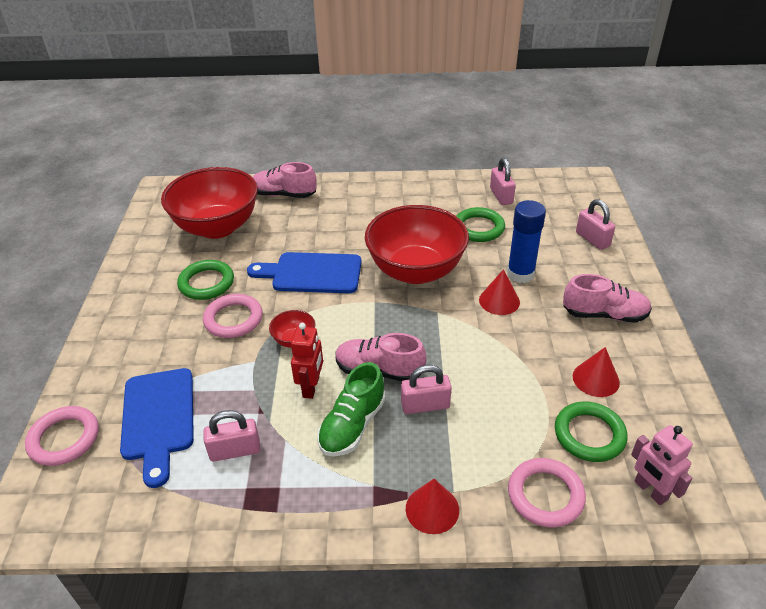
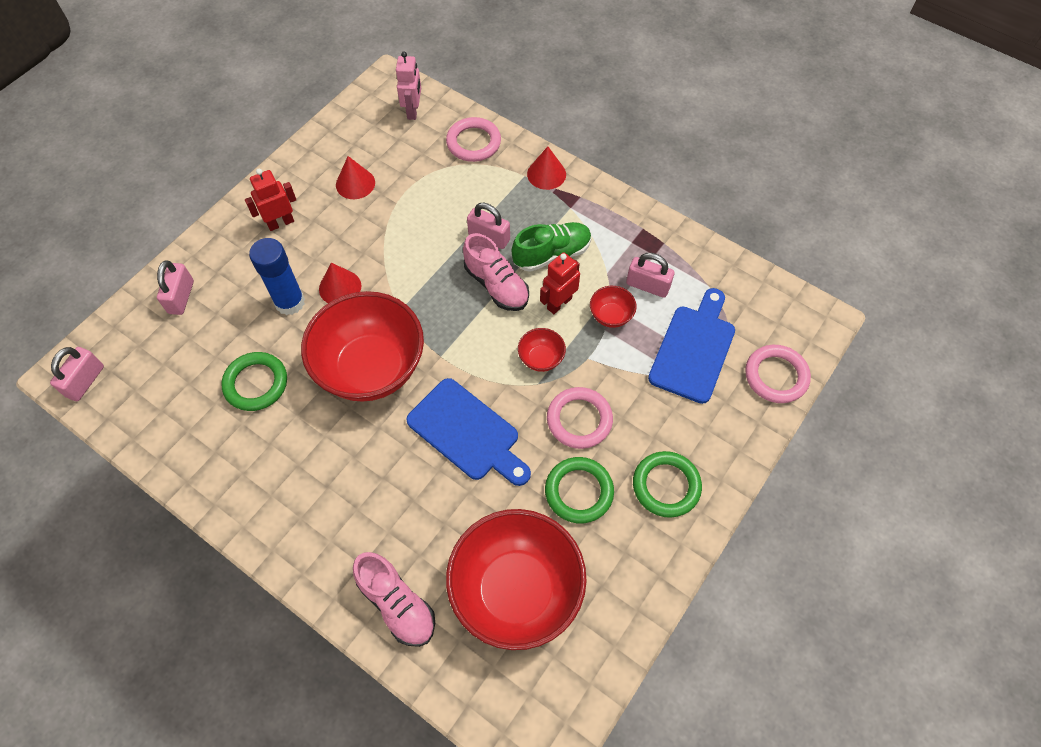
camera: 145 degrees left, 20 degrees up
pink padlock [490,158,516,205] -> pink padlock moved to [50,347,104,401]
green ring [555,402,628,462] -> green ring moved to [633,451,702,518]
pink shoe [563,274,652,323] -> red robot [245,169,296,231]
none -> red bowl [590,286,637,328]

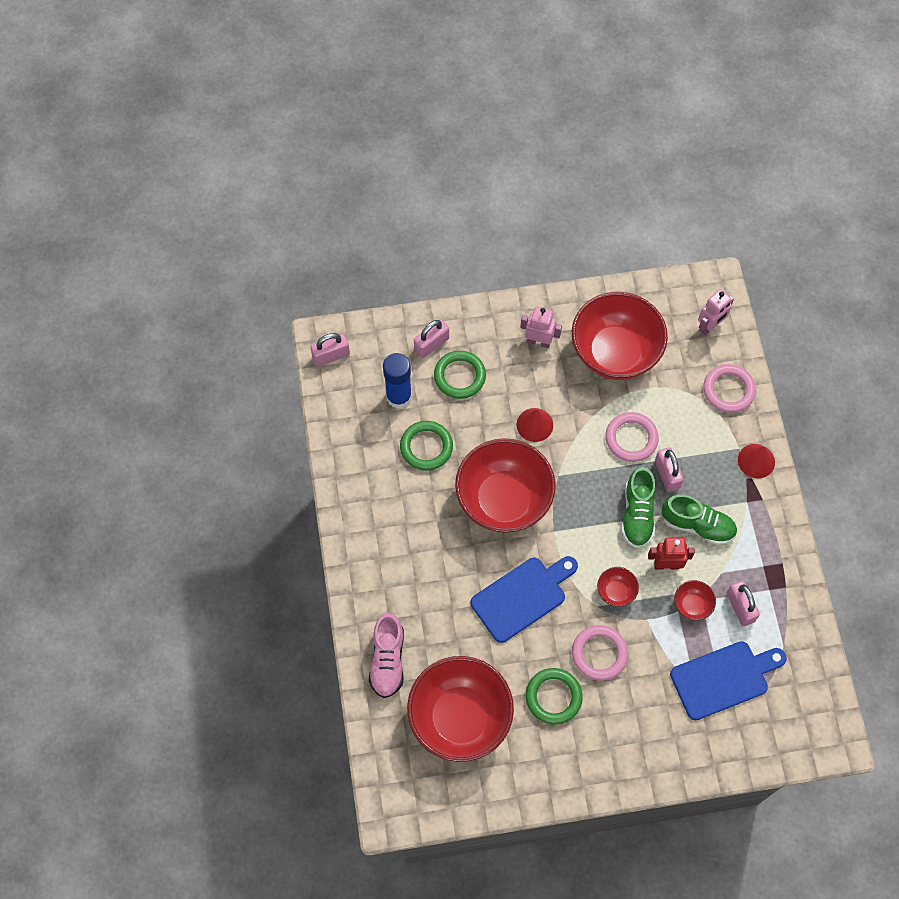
camera: 45 degrees right, 5 degrees up
red robot [245,169,296,231] -> pink robot [520,307,562,348]
blue glue stick [249,238,305,315] -> blue glue stick moved to [383,353,412,409]
red cone [336,156,375,199] -> red bowl [572,292,668,380]
blue cutting board [406,378,531,486] -> blue cutting board turned 120 degrees counterclockwise [471,556,578,643]
pink shoe [463,233,529,311] -> green shoe [621,467,656,548]
green ring [633,451,702,518] -> green ring moved to [434,350,486,399]
pink ring [745,345,811,403] -> pink ring moved to [606,412,659,462]

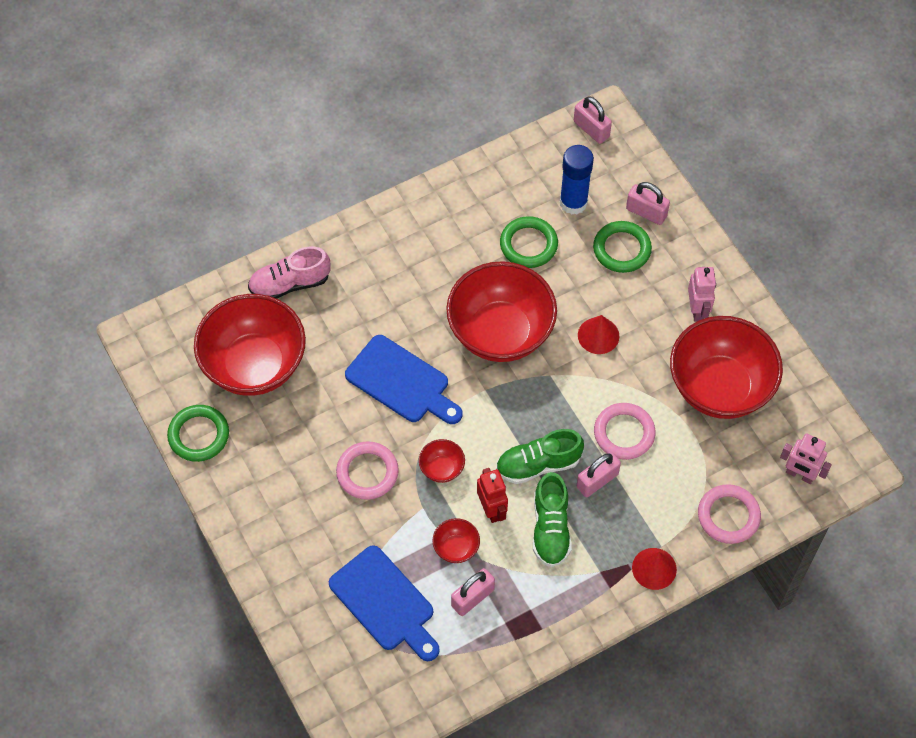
camera: 70 degrees right, 5 degrees down
green ring [526,668,583,725] -> green ring moved to [167,405,229,462]

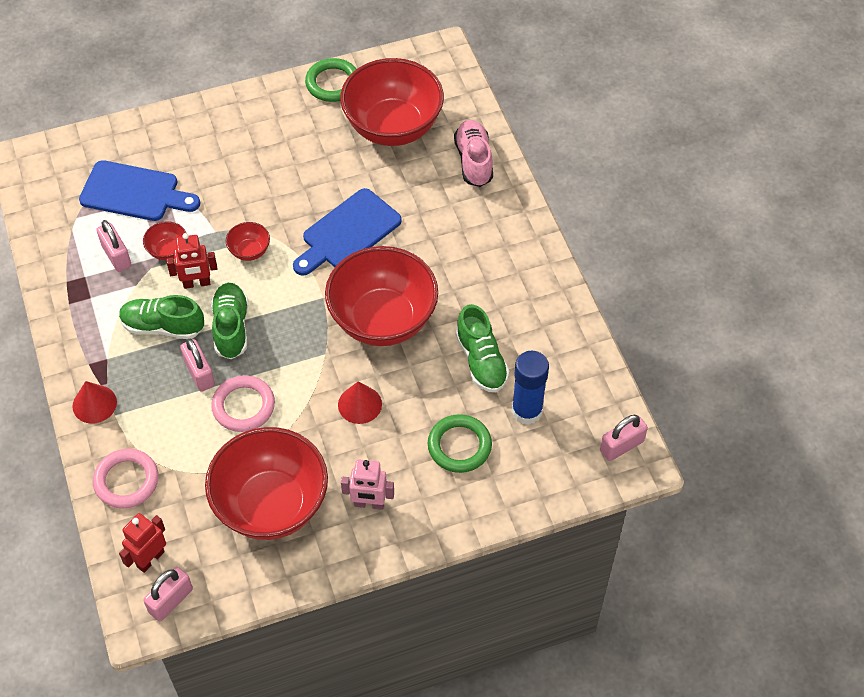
camera: 100 degrees right, 5 degrees down
blue cutting board [329,545,440,661] -> blue cutting board turned 135 degrees counterclockwise [79,160,200,221]
pink ring [336,441,399,500] -> none
green ring [500,216,558,268] -> green shoe [456,304,509,392]
pink padlock [626,182,670,225] -> pink padlock moved to [143,567,193,621]
pink robot [780,434,832,484] -> red robot [119,513,166,573]

